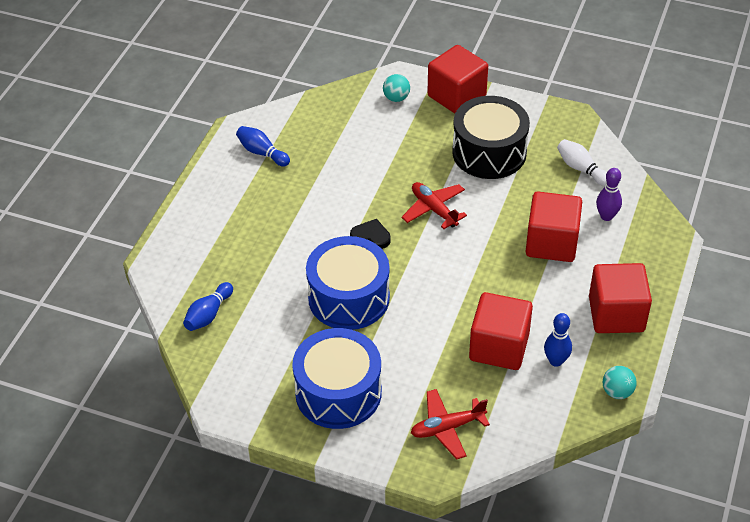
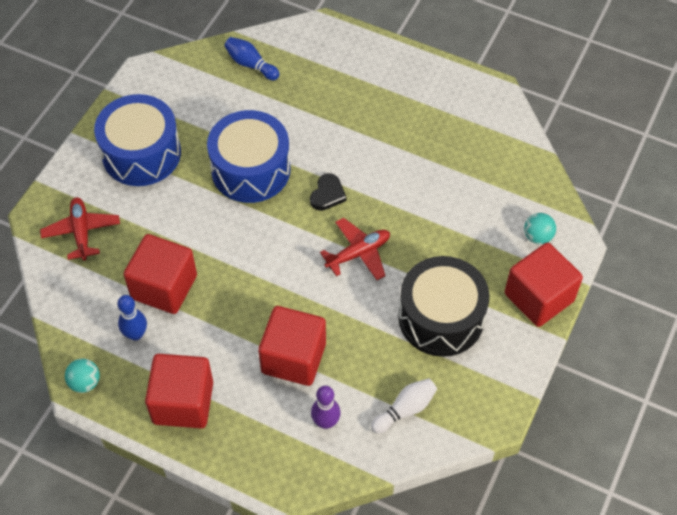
camera: 95 degrees right, 10 degrees up
blue bowling pin [236,126,290,167] -> none

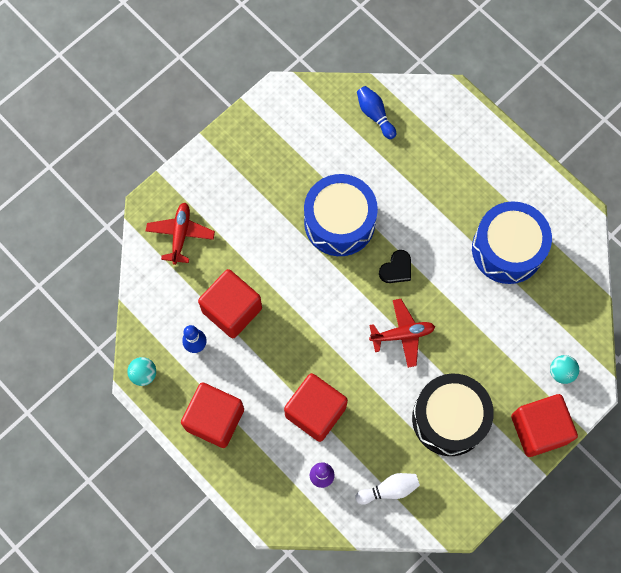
camera: 20 degrees right, 15 degrees up
blue drum [94,94,181,186] -> blue drum moved to [472,201,552,284]

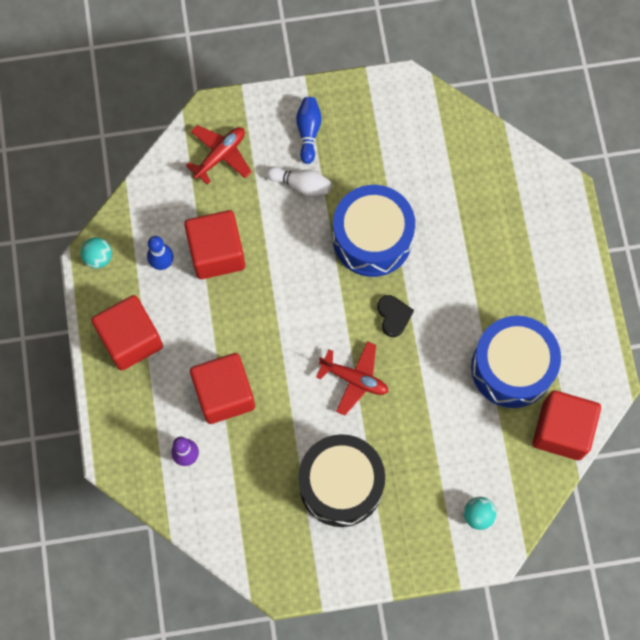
camera: 35 degrees right, 0 degrees up
white bowling pin [355,473,420,504] -> white bowling pin moved to [266,166,332,196]
blue bowling pin [357,86,396,139] -> blue bowling pin moved to [296,97,322,164]
black heart [379,250,411,283] -> black heart turned 90 degrees counterclockwise [377,295,414,337]
red cube [511,394,578,457] -> red cube moved to [533,390,601,460]

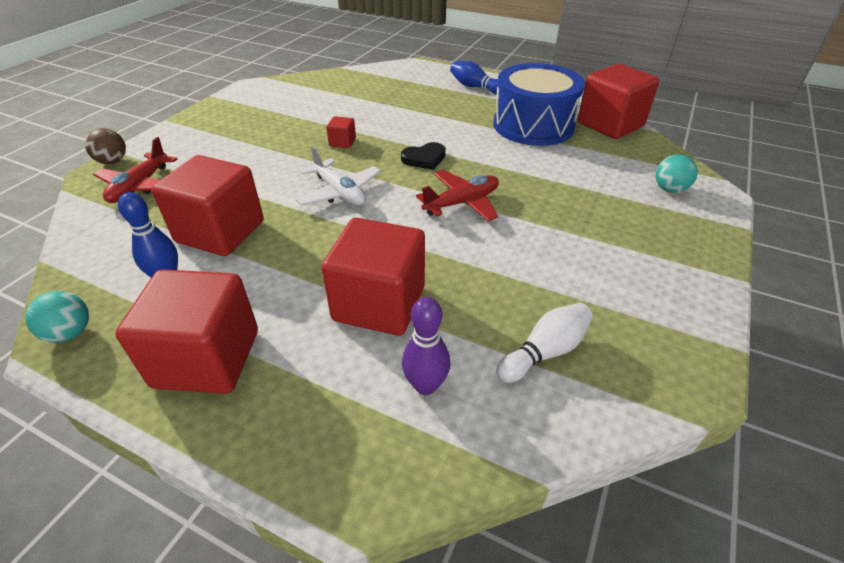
camera: 55 degrees left, 30 degrees down
red plane [186,125,252,185] -> red plane turned 150 degrees counterclockwise [93,137,177,203]
white bowling pin [266,166,332,196] -> white bowling pin moved to [496,303,593,383]
blue bowling pin [296,97,322,164] -> blue bowling pin moved to [450,61,498,95]
black drum [298,434,385,527] -> none
blue drum [333,185,415,277] -> red cube [326,116,356,148]
black heart [377,295,414,337] -> black heart turned 135 degrees clockwise [401,142,446,170]
none -> brown ball [85,128,126,164]
none -> white plane [296,146,381,206]

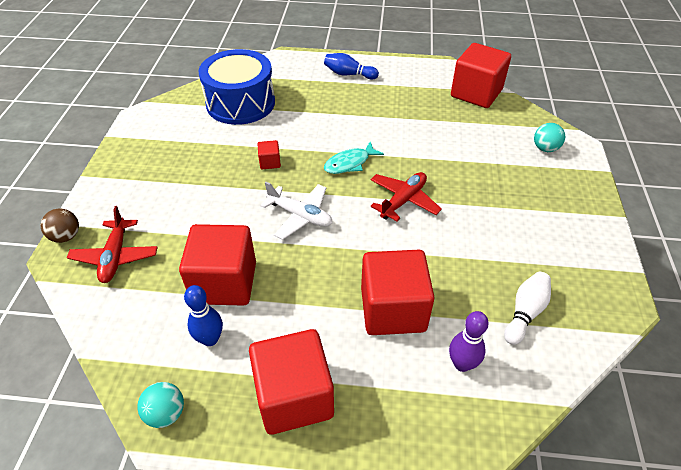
camera: 20 degrees left, 5 degrees up
black heart [401,142,446,170] -> turquoise fish [324,142,384,174]
blue drum [493,63,585,146] -> blue drum moved to [199,49,275,125]

